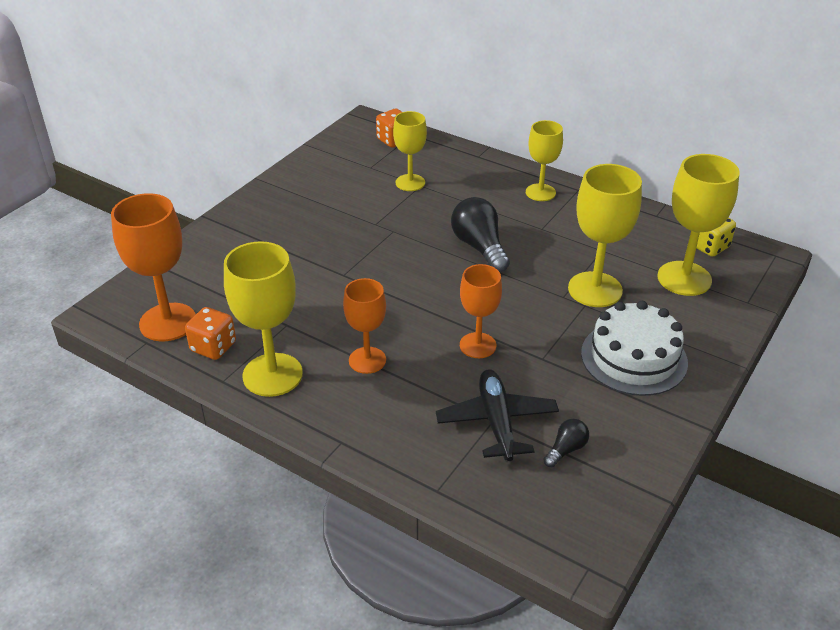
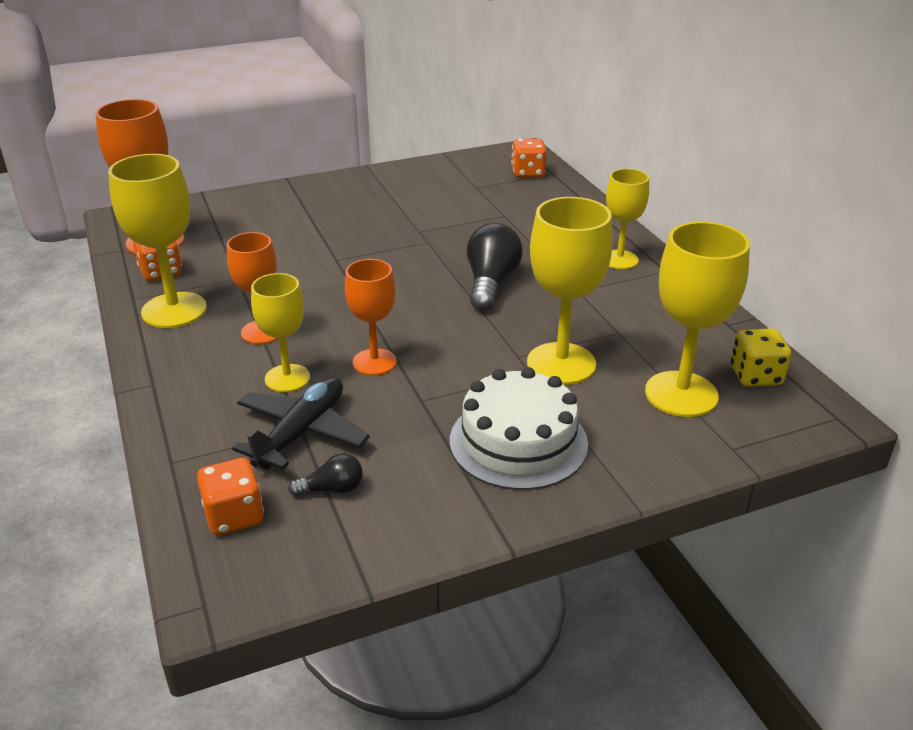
camera: 35 degrees right, 5 degrees down
yellow goblet [393,111,427,191] -> yellow goblet moved to [251,273,310,392]
none -> orange dice [197,458,264,535]

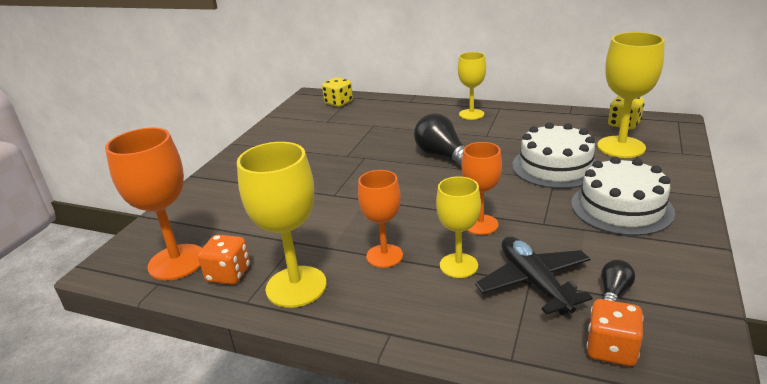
camera: 45 degrees left, 5 degrees down
orange dice [512,138,547,178] -> yellow dice [322,77,353,107]
yellow goblet [527,197,613,385] -> white cake [512,123,597,189]

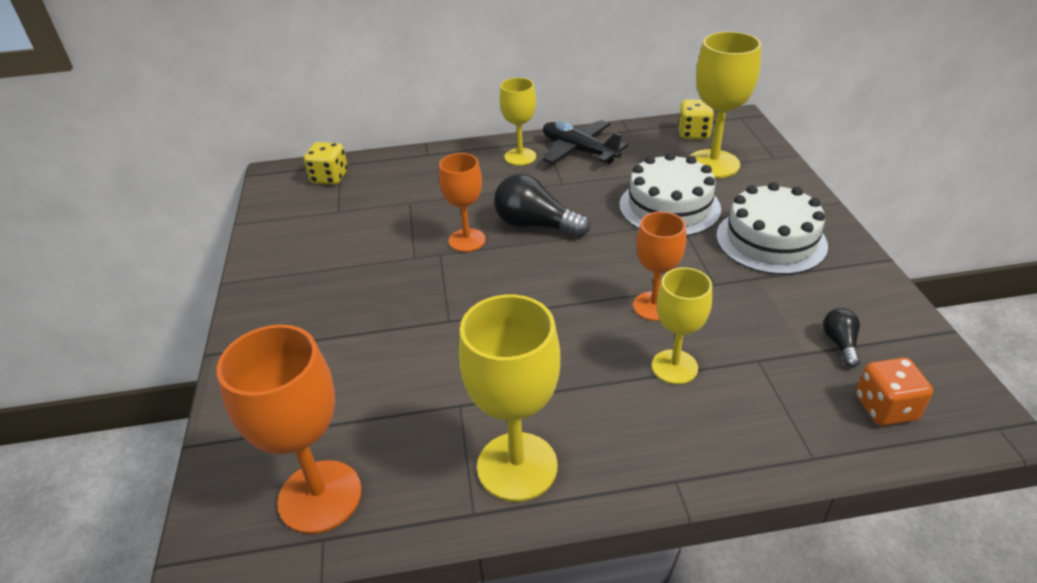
camera: 30 degrees left, 10 degrees up
orange dice [198,235,250,285] -> none
orange goblet [358,170,403,268] -> orange goblet moved to [439,153,486,252]
black plane [475,237,593,315] -> black plane moved to [543,120,628,164]

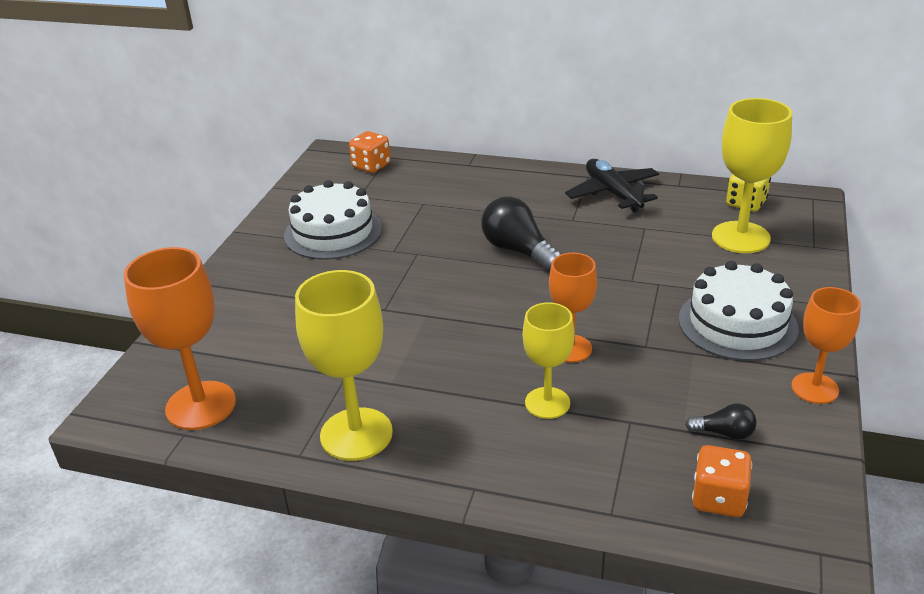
camera: 25 degrees right, 5 degrees down
yellow dice [304,142,348,185] -> orange dice [349,131,391,173]
orange goblet [439,153,486,252] -> orange goblet moved to [792,287,861,404]
yellow goblet [500,78,536,166] -> none
white cake [619,152,721,236] -> white cake moved to [284,180,382,260]
black light bulb [823,308,860,368] -> black light bulb turned 75 degrees clockwise [685,403,756,440]

